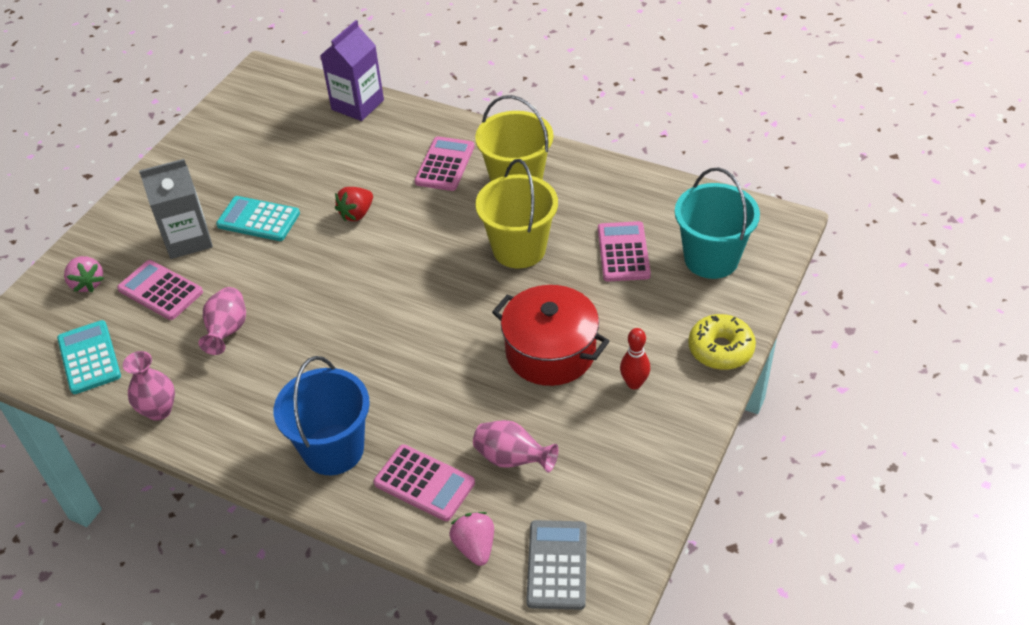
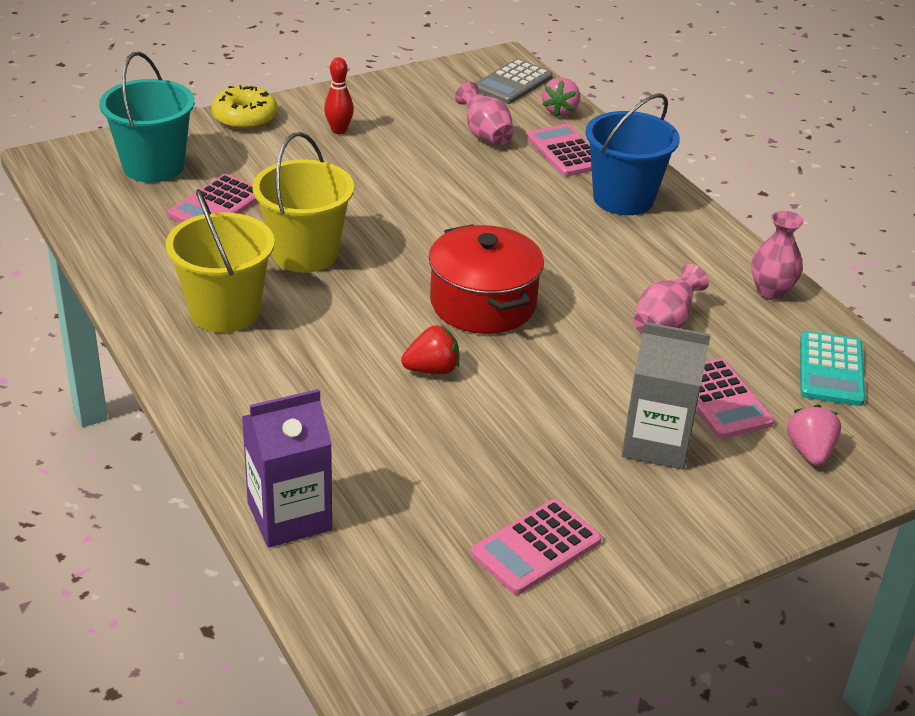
camera: 150 degrees left, 10 degrees down
turquoise calculator [216,196,300,241] -> none
pink calculator [415,136,474,191] -> pink calculator moved to [470,499,602,595]
red pot [492,285,609,386] -> red pot moved to [429,224,544,334]

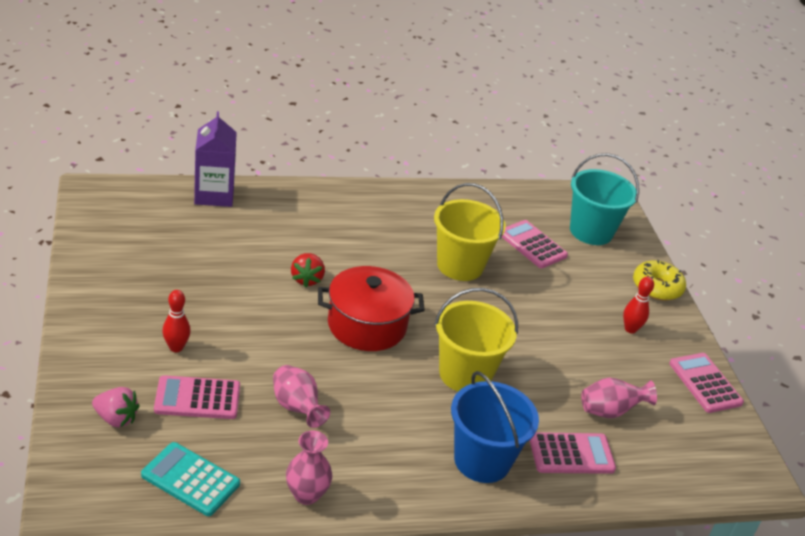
camera: 105 degrees right, 0 degrees up
yellow bucket [166,189,275,333] -> yellow bucket moved to [434,288,518,391]
pink calculator [470,499,602,595] -> pink calculator moved to [669,353,744,413]
grey calculator [475,59,553,104] -> none
pink strawberry [542,77,580,117] -> none
grey carton [622,322,711,469] -> red bowling pin [162,290,191,352]

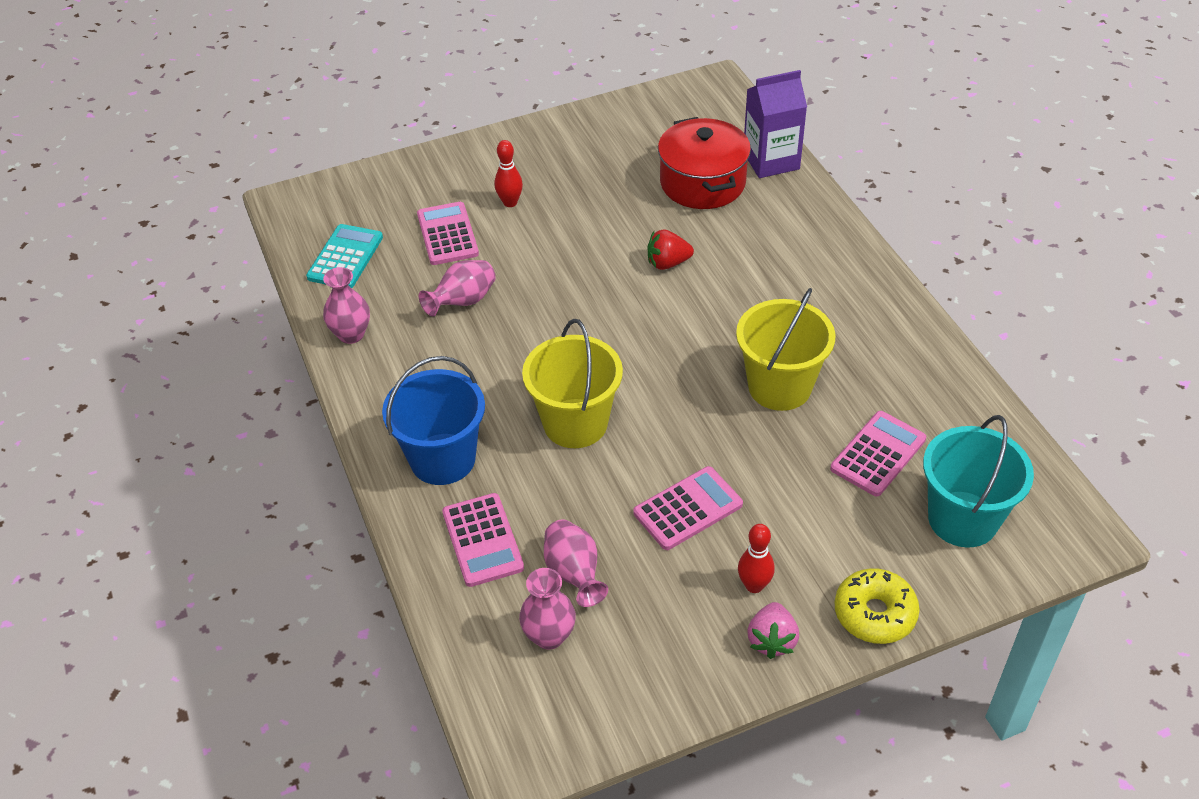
camera: 85 degrees right, 10 degrees up
pink strawberry [92,387,140,428] -> pink strawberry moved to [747,602,799,659]
red pot [318,266,425,351] -> red pot moved to [658,117,751,209]
pink calculator [669,353,744,413] -> pink calculator moved to [633,466,743,550]
none -> pink vase [519,568,576,649]

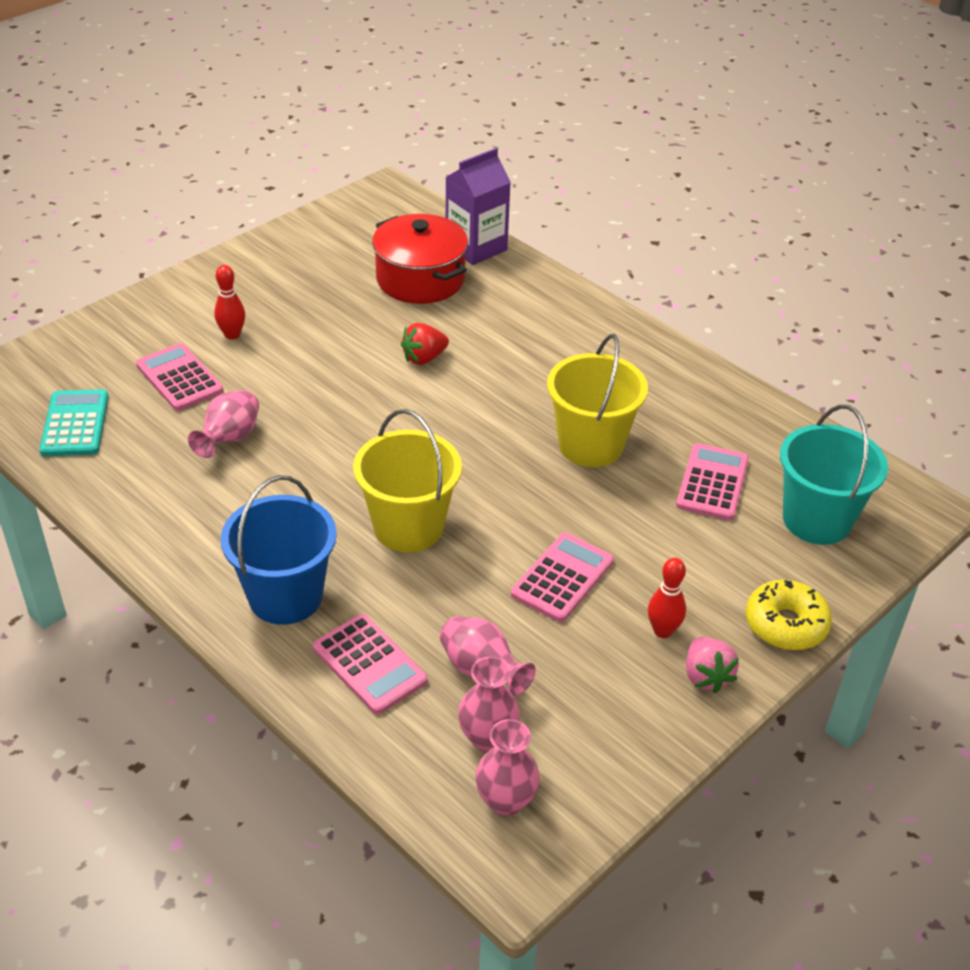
camera: 25 degrees left, 5 degrees down
pink vase [323,267,370,344] -> pink vase moved to [475,719,540,816]

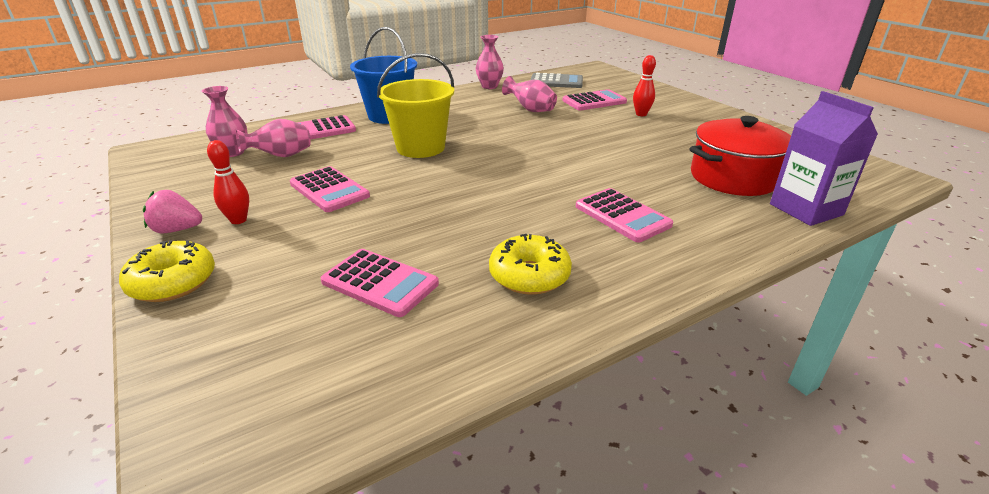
camera: 105 degrees right, 10 degrees down
turquoise calculator [39,389,109,456] -> grey calculator [531,73,583,88]
red strawberry [401,323,449,365] -> none
pink vase [475,719,540,816] -> pink vase moved to [476,35,504,89]
yellow bucket [547,334,648,467] -> none
turquoise bucket [780,405,888,545] -> none
none -> yellow donut [489,234,572,295]
none -> pink calculator [576,188,673,242]

